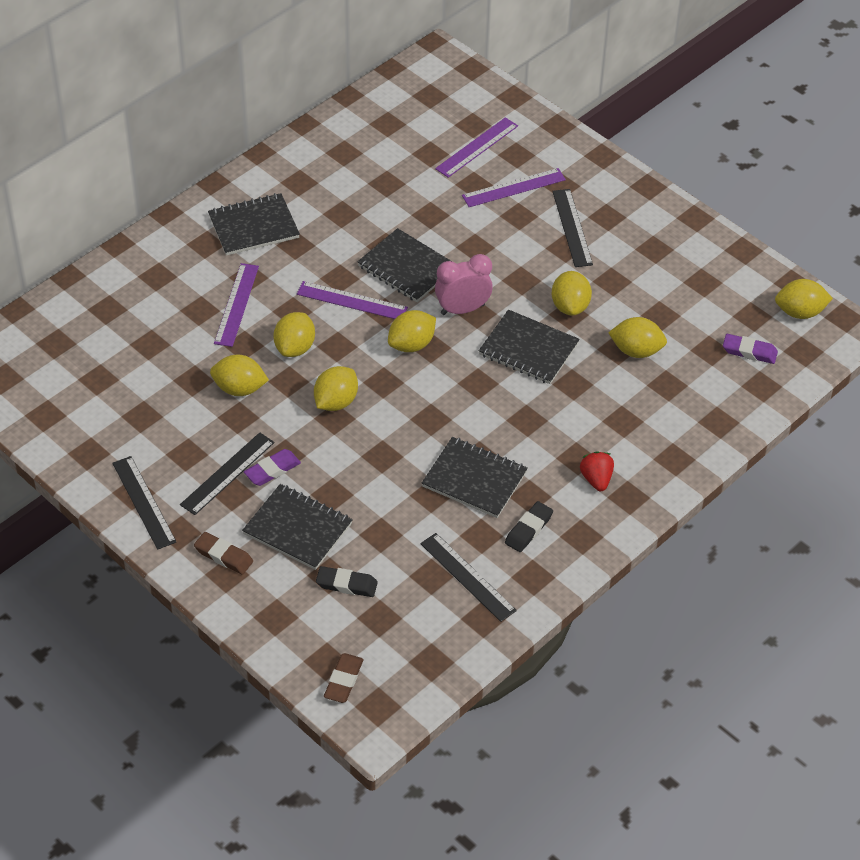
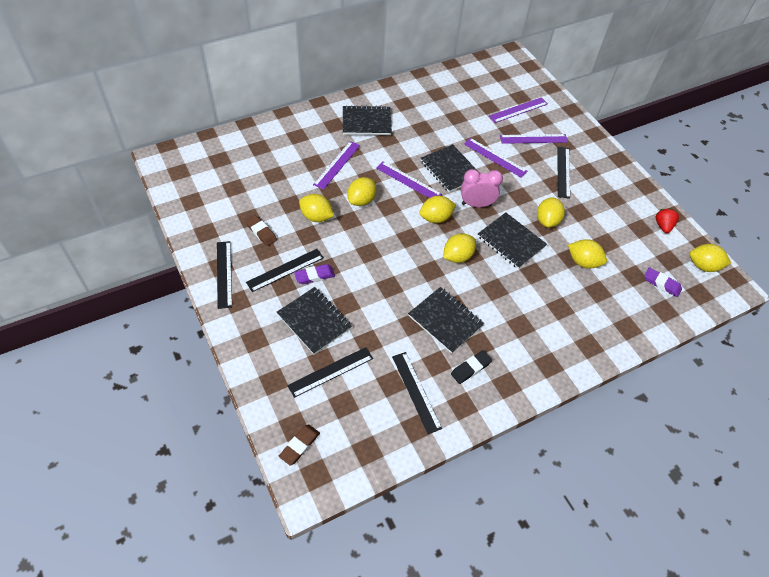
camera: 15 degrees right, 5 degrees up
brown eraser [194,532,253,575] -> brown eraser moved to [245,215,277,246]
yellow lemon [314,366,358,411] -> yellow lemon moved to [444,233,476,263]
black eraser [316,566,378,597] -> black ruler [287,347,373,398]
red strawberry [580,451,614,491] -> red strawberry moved to [656,208,679,233]
none -> purple ruler [464,138,527,178]

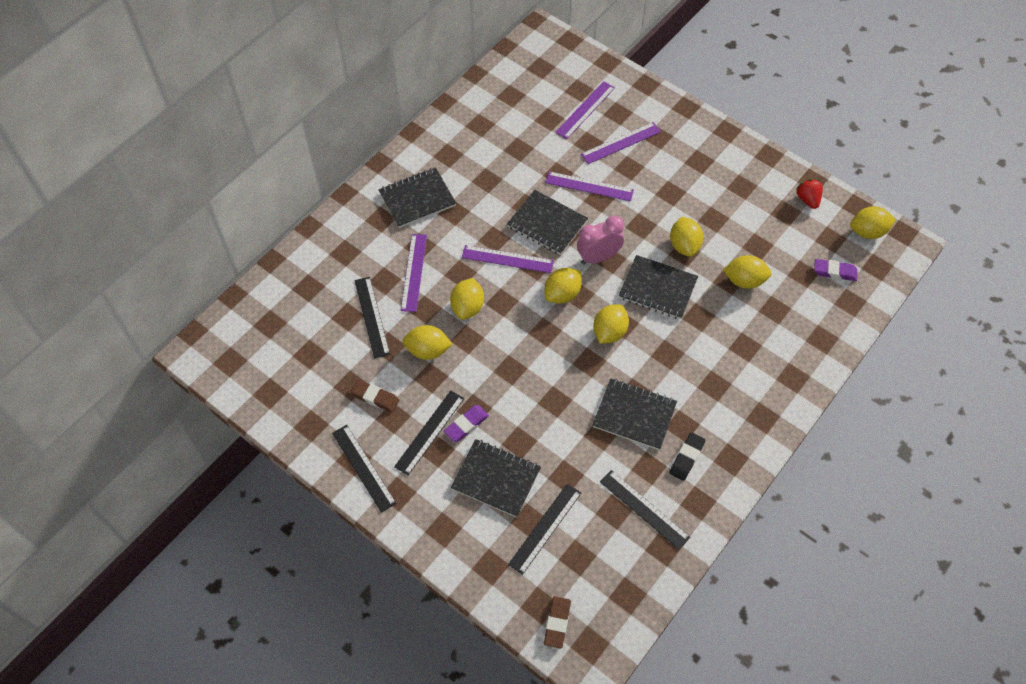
camera: 20 degrees left, 5 degrees up
black ruler [557,147,570,199] -> black ruler moved to [354,277,390,358]

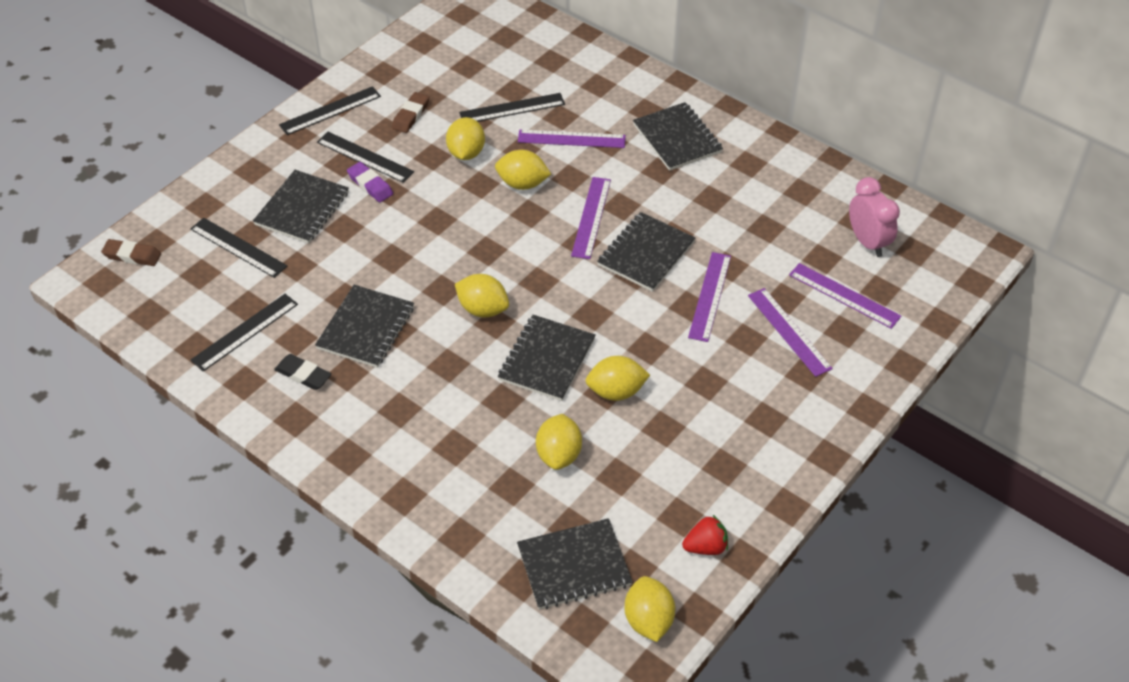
camera: 90 degrees right, 10 degrees down
yellow lemon [544,268,582,304] -> none
pink clock [577,216,624,265] -> pink clock moved to [849,177,900,257]
purple eraser [814,259,858,281] -> black notebook [517,518,633,610]

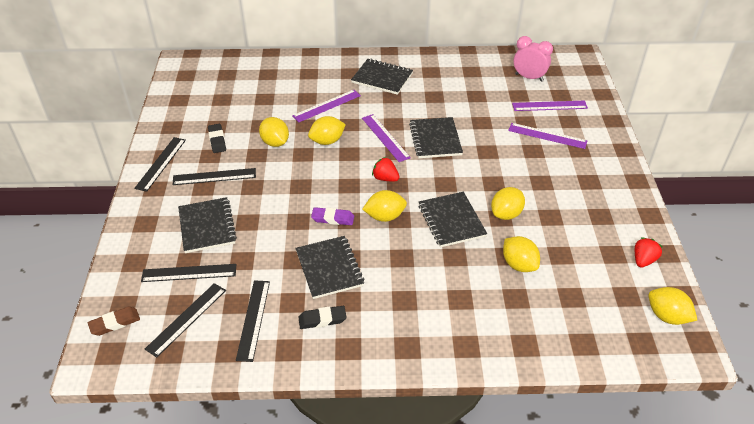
camera: 40 degrees left, 5 degrees down
purple eraser [347,162,393,202] -> purple eraser moved to [311,207,354,225]
brown eraser [392,92,429,133] -> black eraser [208,124,226,153]
black ruler [459,93,565,122] -> black ruler moved to [145,283,226,358]
black notebook [517,518,633,610] -> none
purple ruler [688,252,731,342] -> none
none -> red strawberry [372,157,399,182]

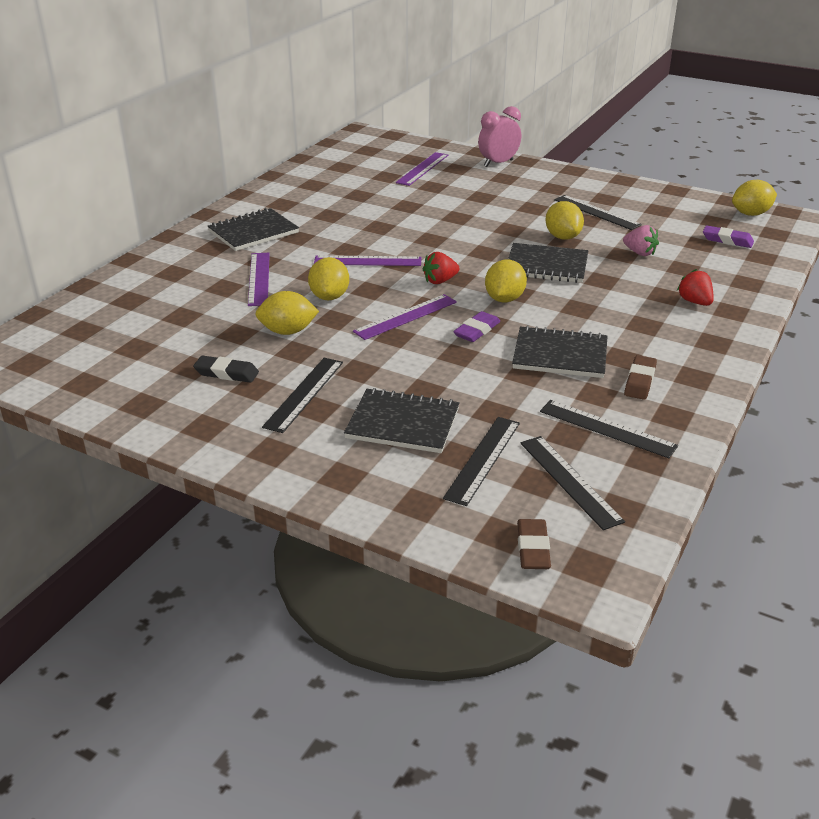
camera: 60 degrees left, 10 degrees down
black ruler [134,137,186,192] -> black ruler moved to [554,195,642,230]
black eraser [298,306,347,329] -> brown eraser [624,355,657,400]
black notebook [409,117,463,158] -> none
yellow lemon [503,236,540,272] -> pink strawberry [623,225,659,256]
purple ruler [508,123,587,149] -> purple ruler moved to [353,294,457,340]
pink clock [513,36,553,82] -> pink clock moved to [478,106,521,167]
red strawberry [635,237,662,268] -> red strawberry moved to [677,269,714,306]
none -> purple eraser [703,225,754,248]

